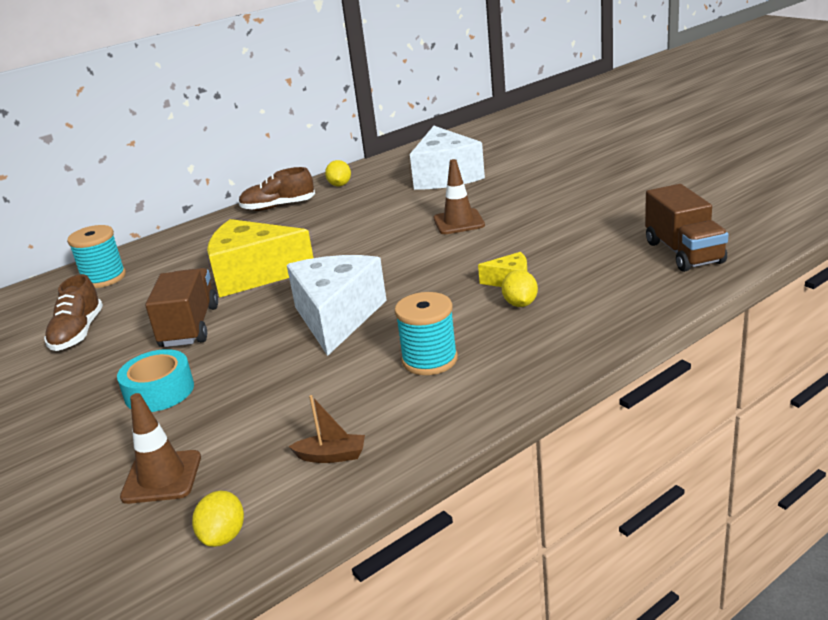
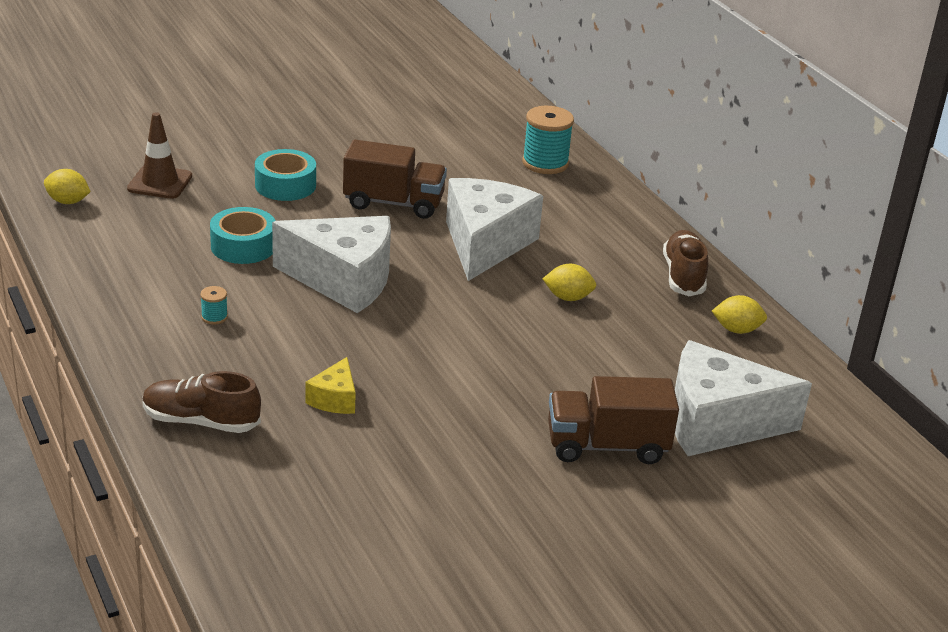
camera: 95 degrees right, 5 degrees up
brown shoe [44,274,103,351] -> brown shoe moved to [142,371,261,433]
yellow cheese [207,219,313,298] -> white cheese [446,178,543,281]
brown boat [288,395,365,463] -> none
turquoise spool [395,292,458,375] -> turquoise spool [200,286,228,325], size x0.46
brown traffic cone [434,159,485,234] -> none
yellow lemon [502,270,538,307] -> yellow lemon moved to [543,264,596,301]
brown truck [645,184,729,272] -> brown truck moved to [548,376,679,464]
none -> turquoise tape [210,207,275,264]

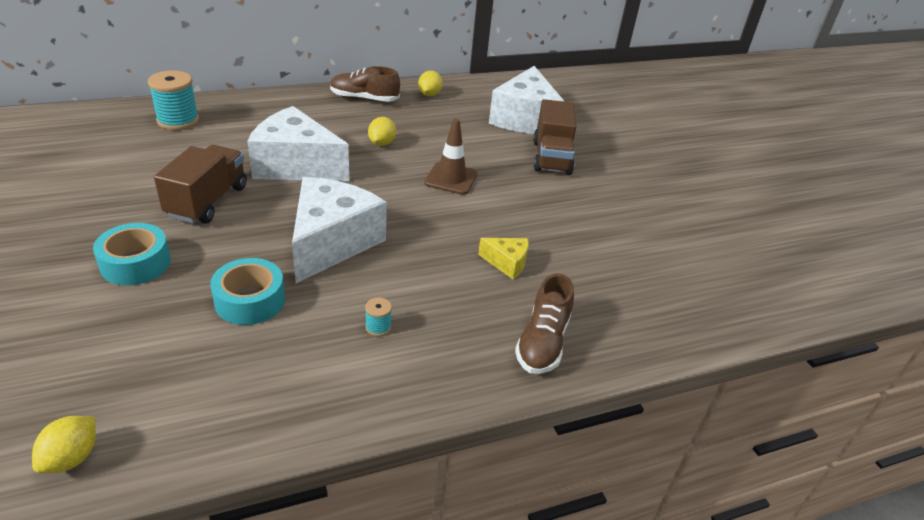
camera: 85 degrees left, 5 degrees up
brown traffic cone [127,112,192,199] -> brown traffic cone moved to [424,119,478,195]

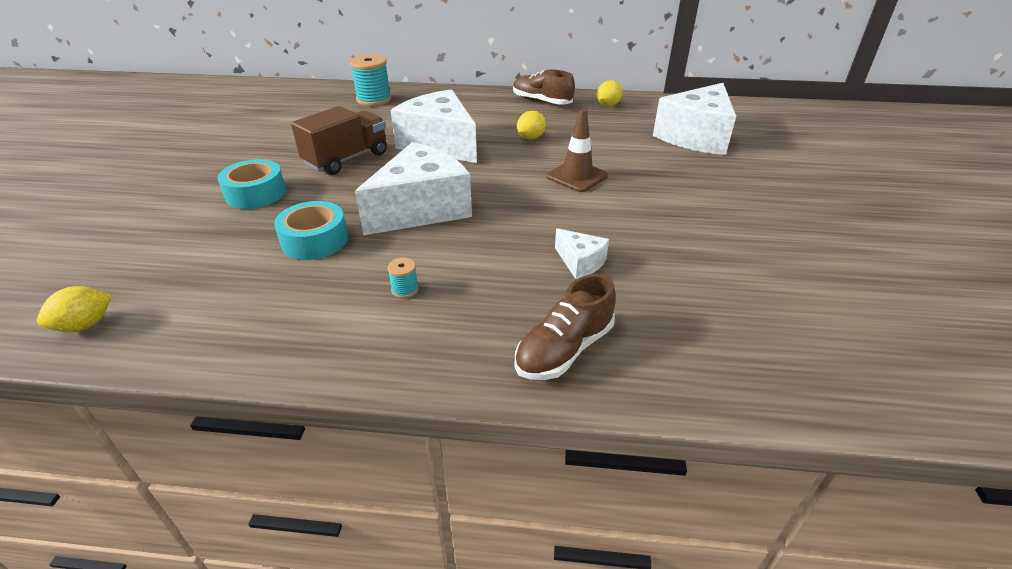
camera: 30 degrees right, 0 degrees up
yellow cheese [478,238,529,279] -> white cheese [555,228,609,279]
brown truck [533,99,576,175] -> none

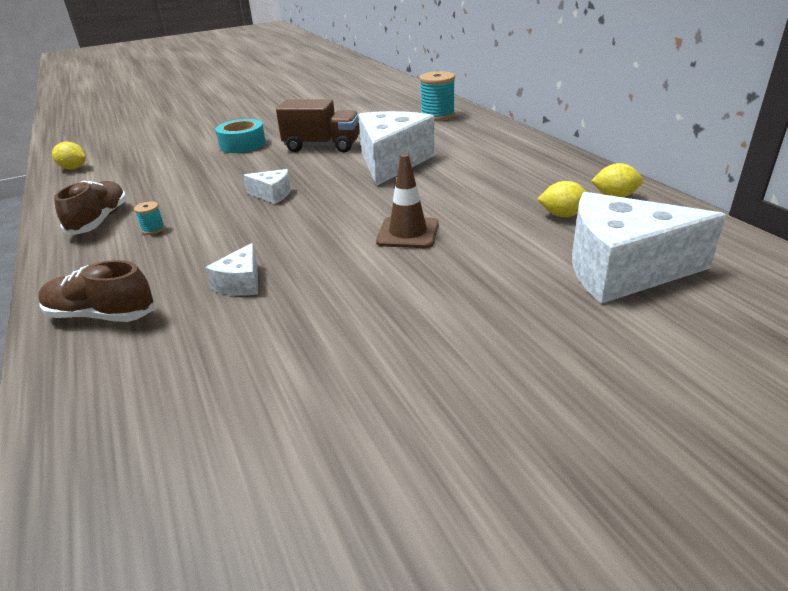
camera: 60 degrees right, 5 degrees down
turquoise tape [274,201,348,260] -> none
white cheese [355,142,472,235] -> white cheese [243,169,291,204], size x0.45
brown shoe [513,70,575,105] -> brown shoe moved to [54,181,127,235]
yellow lemon [517,111,546,140] -> yellow lemon moved to [537,181,587,217]

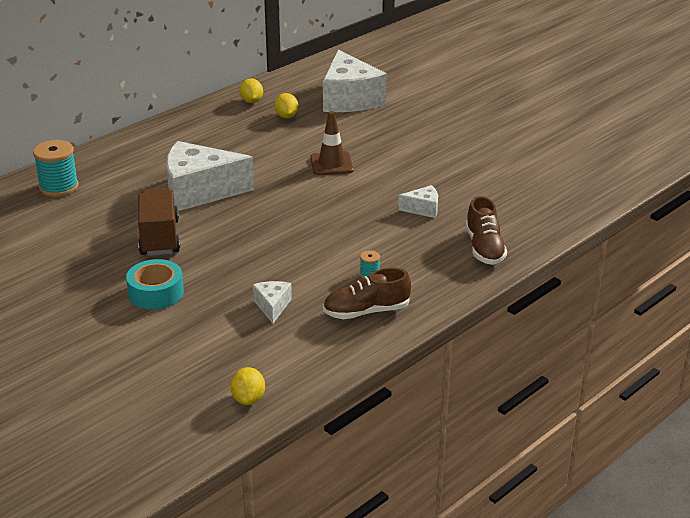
camera: 110 degrees left, 0 degrees up
white cheese [243,169,291,204] -> white cheese moved to [253,281,292,323]

